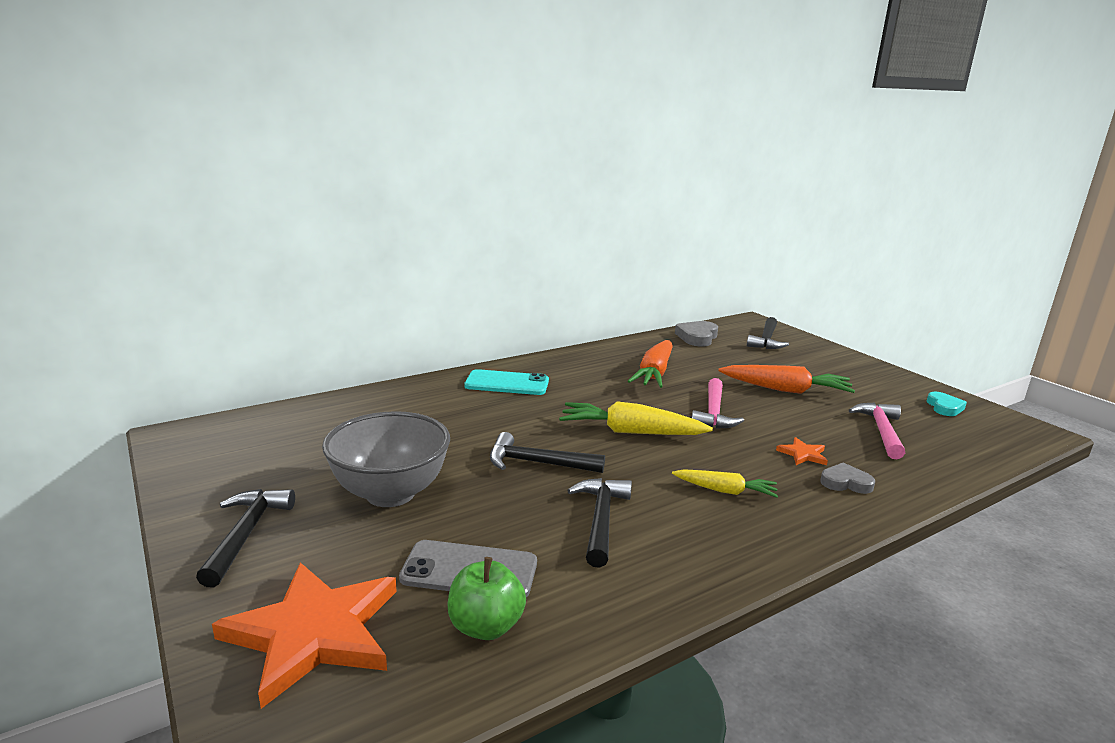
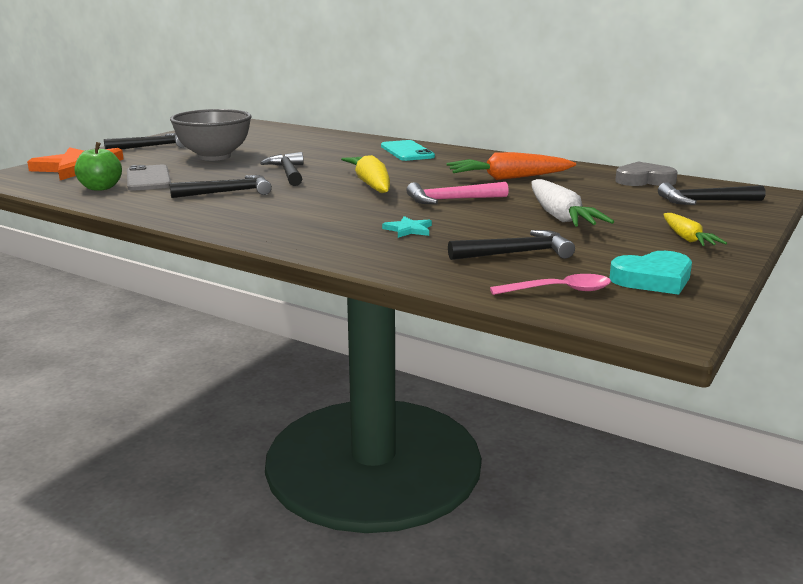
camera: 65 degrees right, 0 degrees up
yellow carrot [672,469,778,498] -> yellow carrot moved to [663,213,727,246]
orange carrot [719,365,855,394] -> white carrot [531,179,614,227]
orange star [776,437,828,465] -> turquoise star [382,216,432,238]
grey heart [820,463,875,494] -> none
pink hammer [849,403,905,459] -> black hammer [448,230,575,260]
turquoise heart [927,392,967,416] -> turquoise heart [610,251,692,295], size x1.51
none -> pink spoon [490,274,611,295]

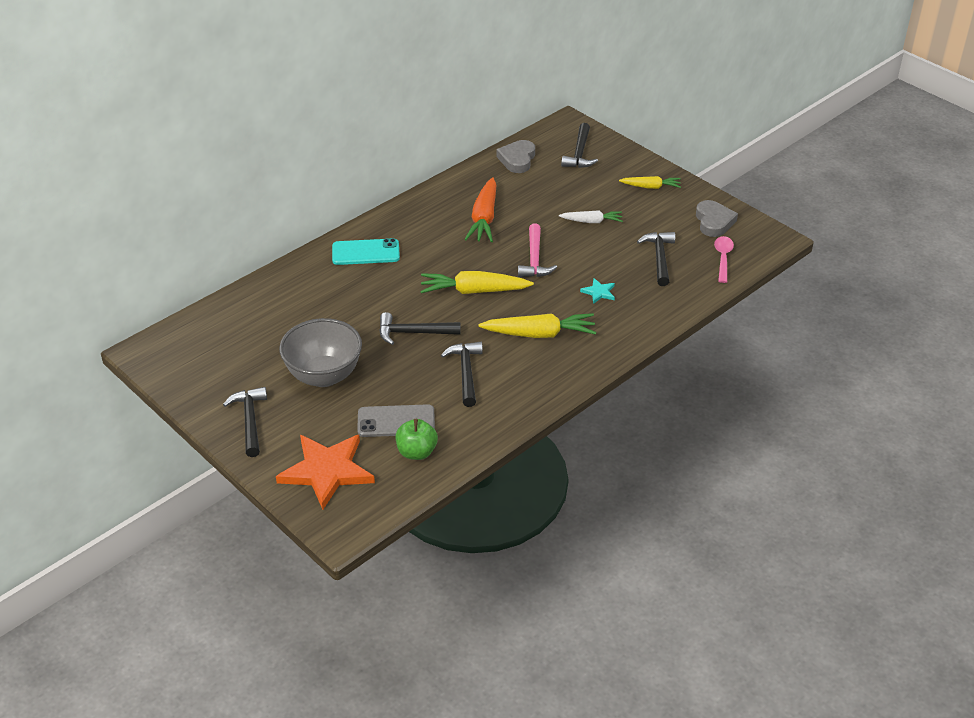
camera: 75 degrees left, 20 degrees up
white carrot [531,179,614,227] -> white carrot [559,210,623,223], size x0.60
turquoise heart [610,251,692,295] -> grey heart [696,200,738,237]
none -> yellow carrot [478,313,596,338]

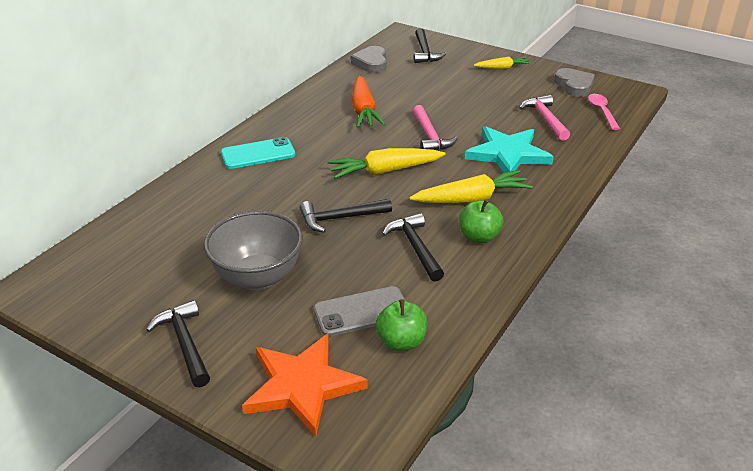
camera: 15 degrees left, 5 degrees down
white carrot [559,210,623,223] -> none
turquoise star [580,278,615,304] -> turquoise star [465,126,554,173], size x2.34
black hammer [637,232,675,286] -> pink hammer [519,95,570,141]
none -> green apple [459,199,503,243]

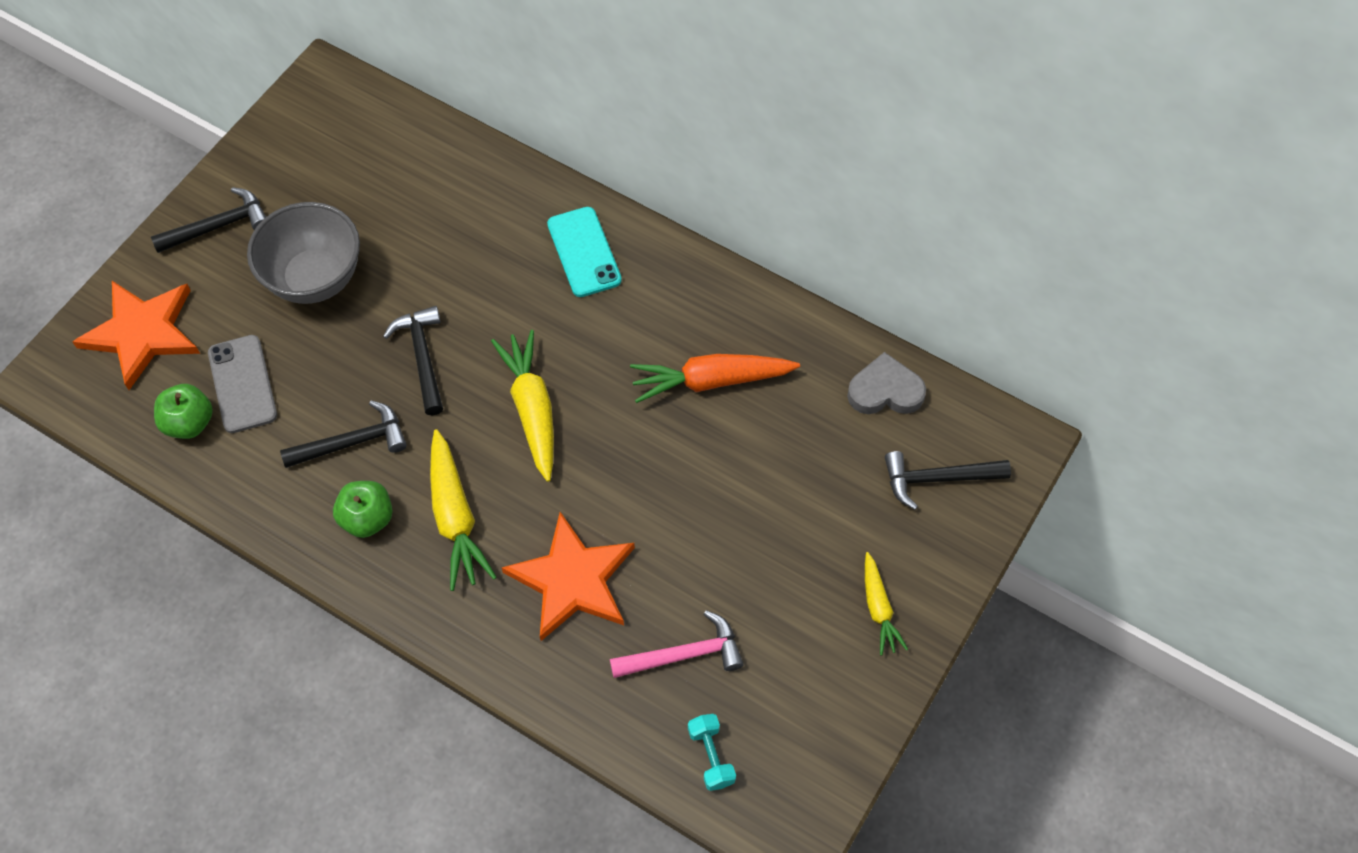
camera: 90 degrees right, 25 degrees up
pink hammer [413,105,458,150] -> none
turquoise star [465,126,554,173] -> orange star [501,512,635,641]
grey heart [554,68,595,97] -> none
pink spoon [588,94,620,130] -> turquoise dumbbell [688,714,736,791]

